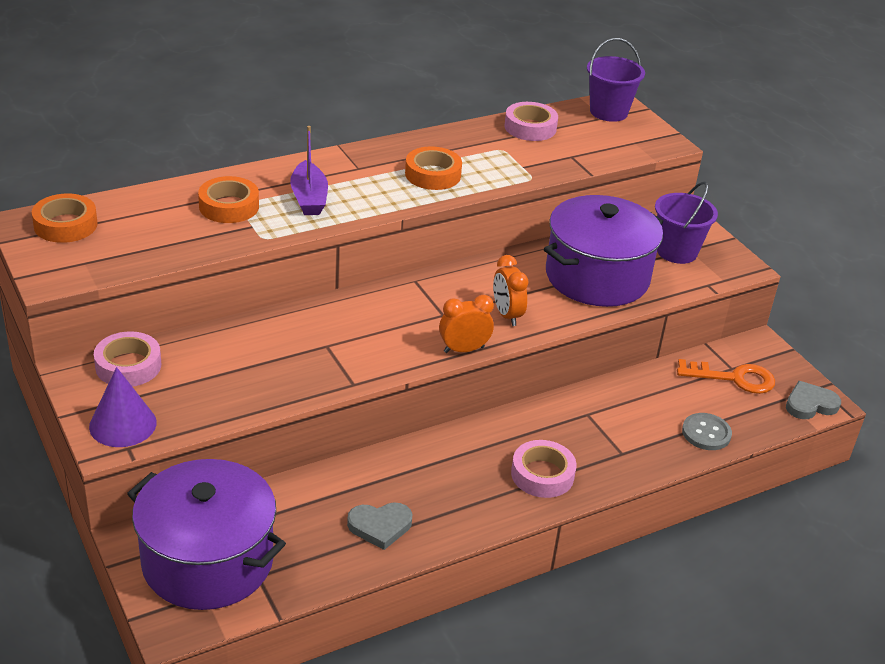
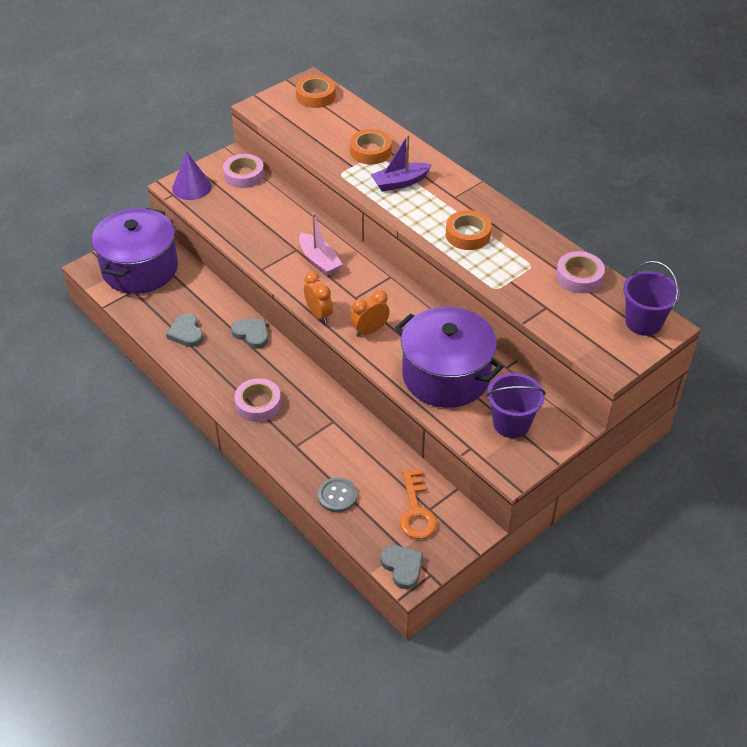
camera: 80 degrees right, 10 degrees up
none -> grey heart [231,319,269,349]
none -> pink boat [299,213,343,276]

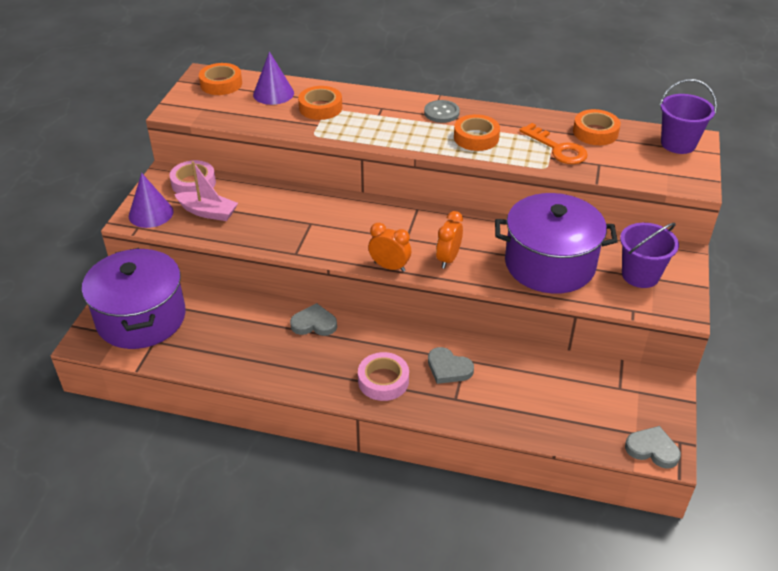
camera: 35 degrees left, 5 degrees down
grey heart [166,313,203,347] -> grey heart moved to [428,347,474,384]
pink boat [299,213,343,276] -> pink boat moved to [174,161,238,221]
grey button [318,477,357,512] -> grey button moved to [424,100,460,123]
purple boat [371,134,432,191] -> none
orange key [400,469,437,539] -> orange key moved to [519,123,588,164]
pink tape [556,251,605,293] -> orange tape [573,109,621,145]
none -> purple cone [253,51,294,105]

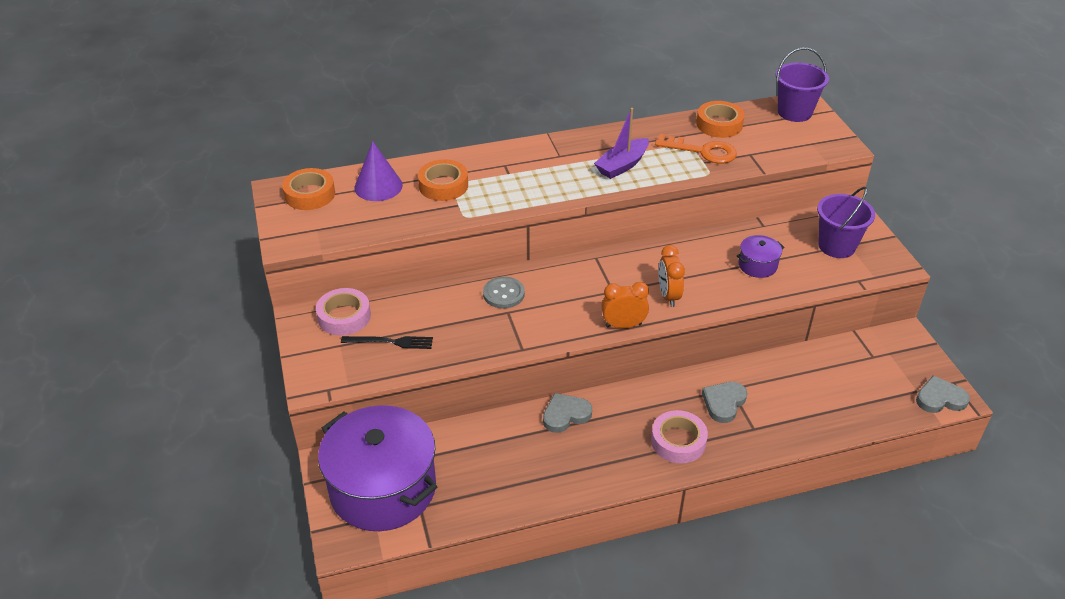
camera: 30 degrees left, 0 degrees up
purple cone [129,173,173,228] -> none
pink boat [174,161,238,221] -> black fork [341,336,433,349]
grey button [424,100,460,123] -> grey button moved to [483,277,525,309]
grey heart [428,347,474,384] -> grey heart turned 120 degrees clockwise [702,382,747,423]
orange tape [454,114,500,151] -> purple boat [594,108,649,179]
purple pot [495,193,618,294] -> purple pot [737,235,784,278], size x0.42

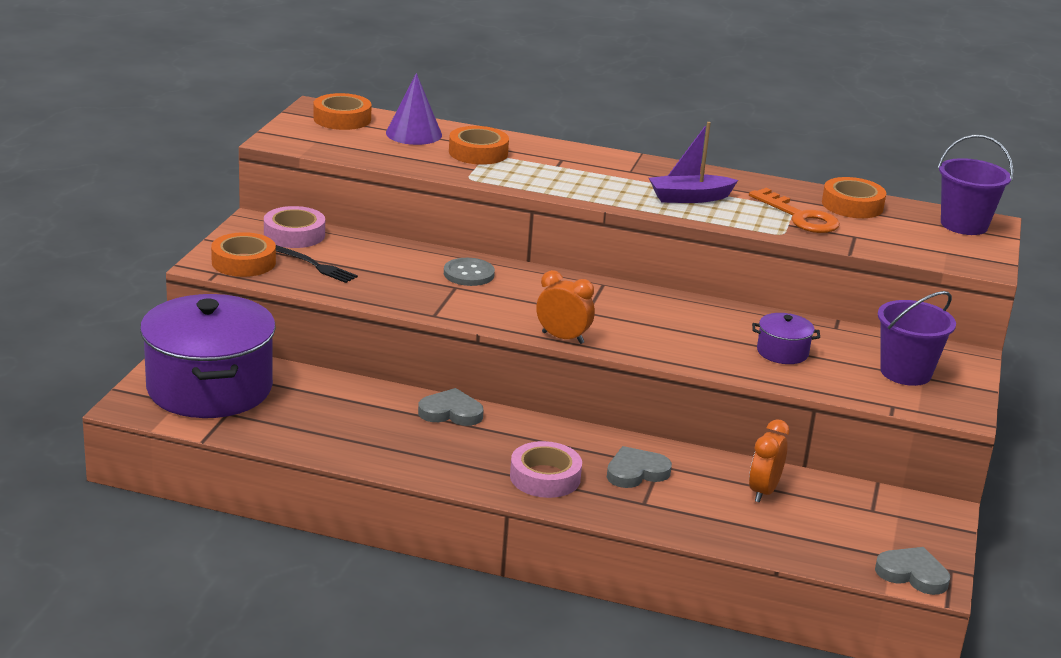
camera: 30 degrees right, 15 degrees down
orange clock [658,245,685,307] -> orange clock moved to [749,419,790,502]
none -> orange tape [211,232,276,277]

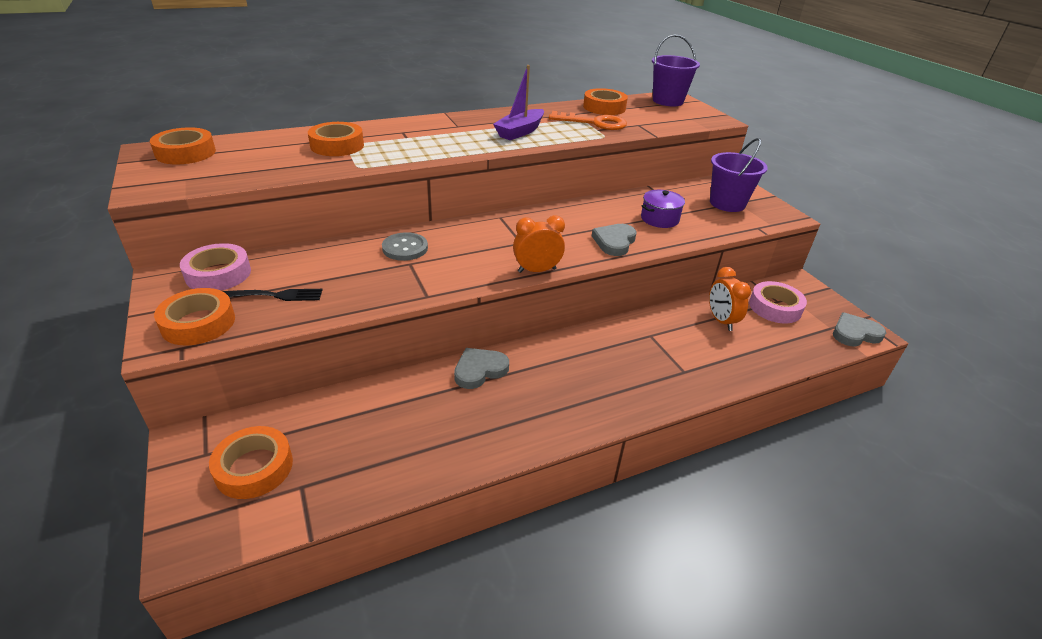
camera: 40 degrees left, 10 degrees up
purple pot [140,294,276,418] -> orange tape [209,426,293,499]
purple cone [386,73,442,145] -> none
pink tape [510,441,582,498] -> pink tape moved to [749,281,807,323]
grey heart [607,446,672,488] -> grey heart moved to [592,224,637,256]

